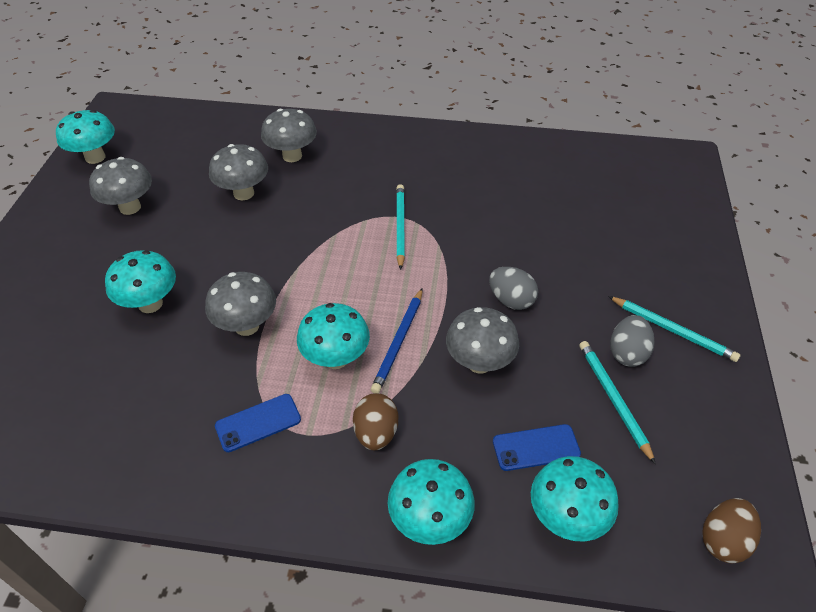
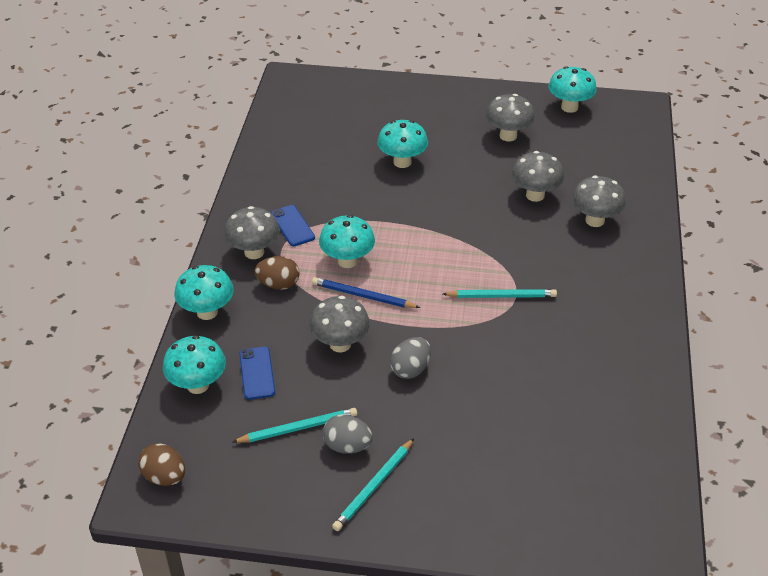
camera: 90 degrees right, 5 degrees down
grey mushroom [205,272,276,336] -> grey mushroom moved to [224,206,280,259]

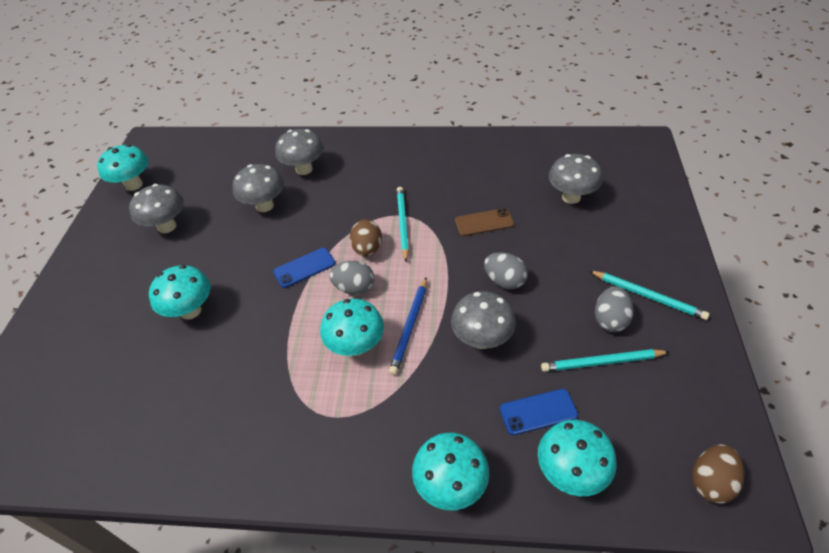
camera: 90 degrees left, 5 degrees up
grey mushroom [224,206,280,259] -> grey mushroom moved to [549,154,602,204]
turquoise pencil [232,408,357,443] -> turquoise pencil turned 75 degrees counterclockwise [541,349,670,372]
brown egg [255,256,300,290] -> brown egg moved to [350,219,382,257]
blue phone [271,205,315,246] -> blue phone moved to [273,248,335,288]
none -> grey egg [329,261,375,295]
none -> brown phone [455,208,514,236]

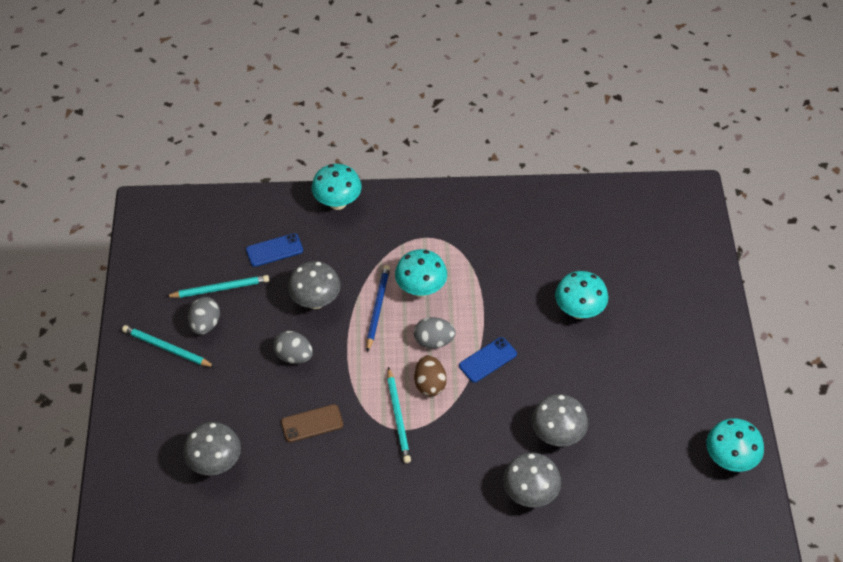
camera: 170 degrees right, 5 degrees up
grey mushroom [129,184,184,233] -> none
turquoise mushroom [538,420,616,496] -> none
brown egg [692,444,745,504] -> none

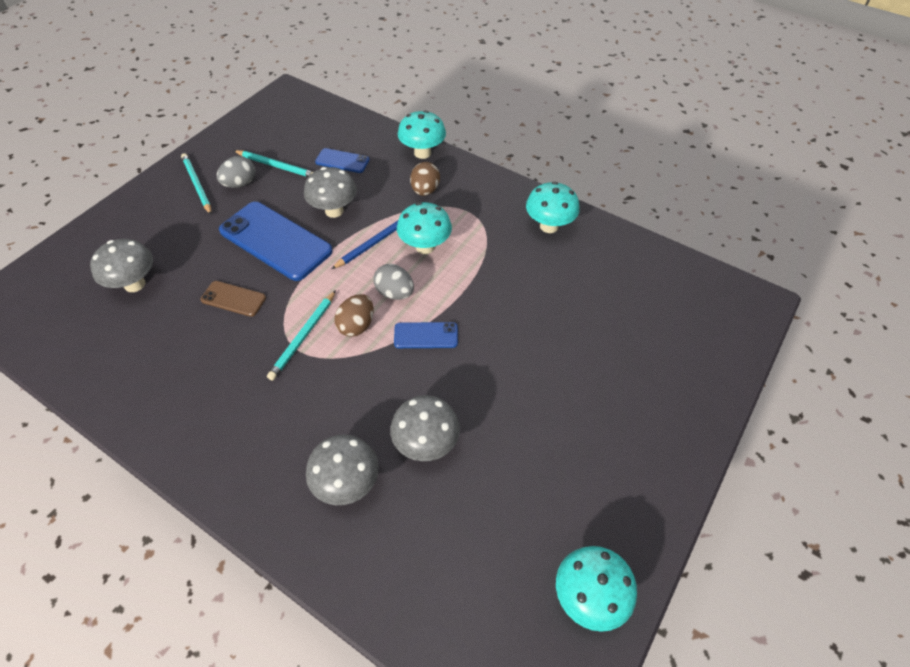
camera: 35 degrees right, 0 degrees up
grey egg [273,331,313,364] -> blue phone [219,202,333,281]
turquoise mushroom [555,271,608,319] -> turquoise mushroom moved to [526,182,580,233]
none -> brown egg [410,162,440,196]

